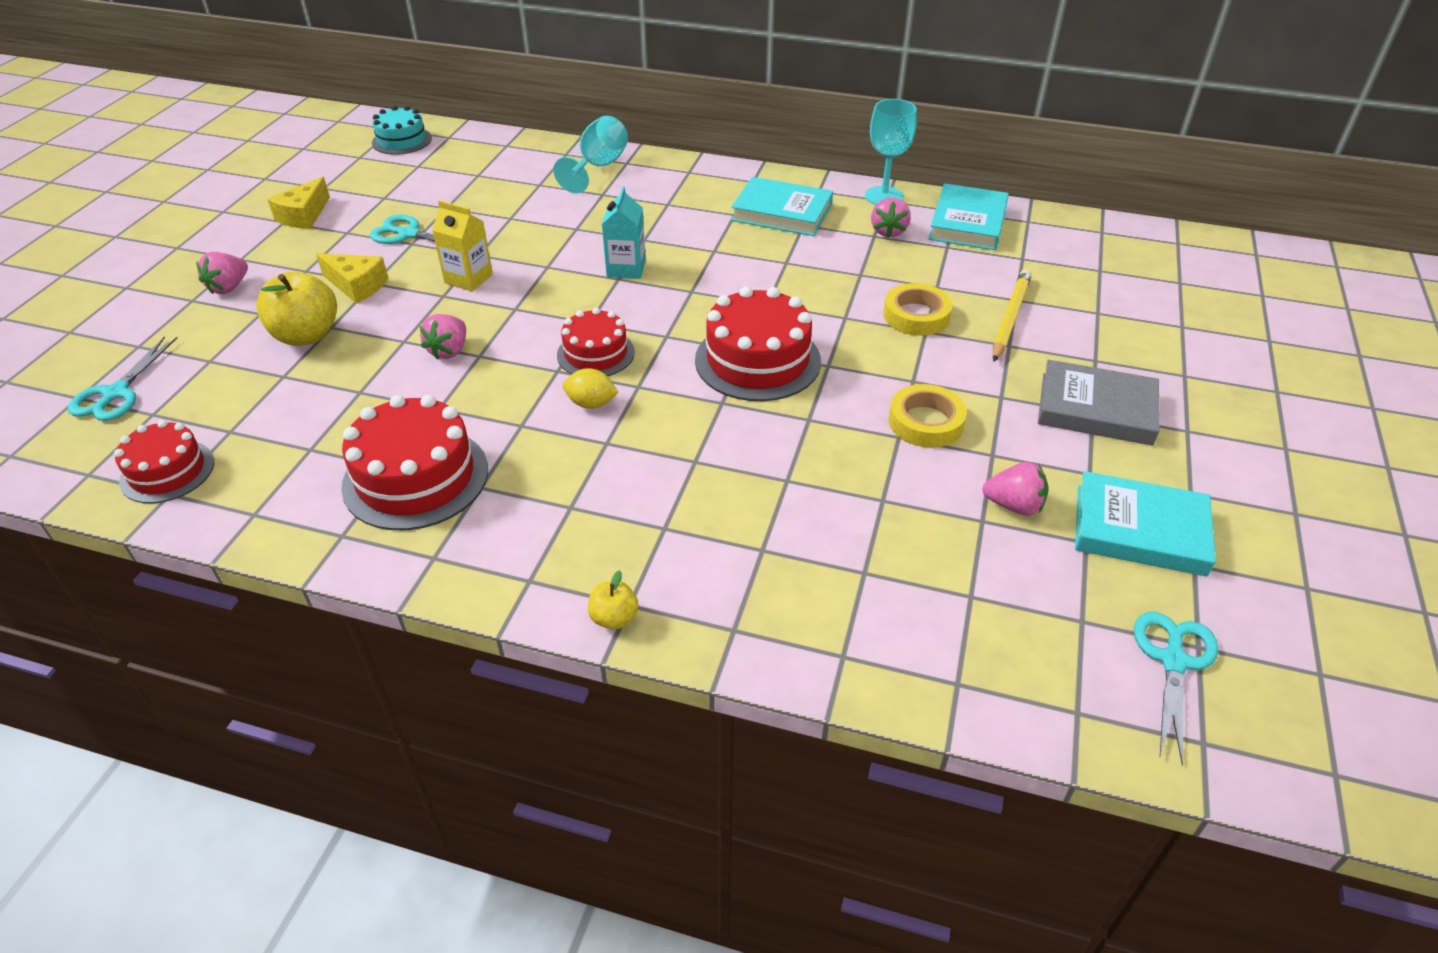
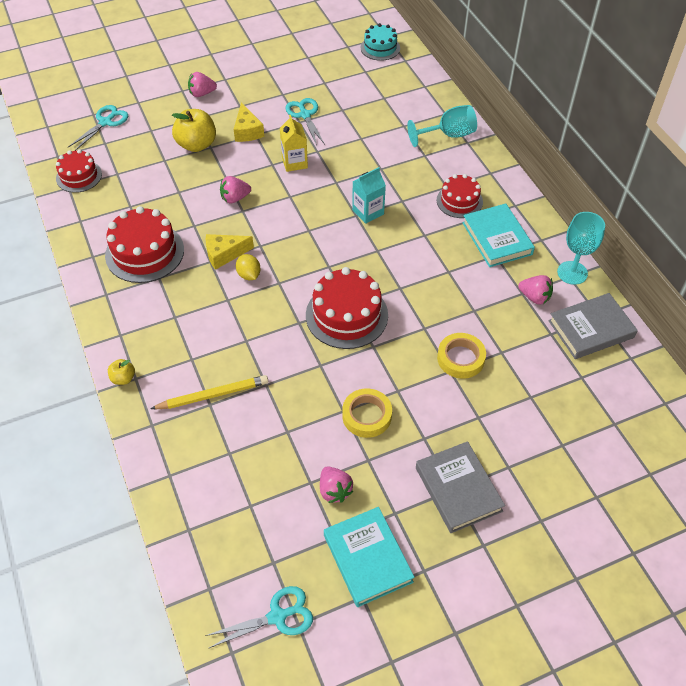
camera: 50 degrees right, 10 degrees up
turquoise scissors [68,336,178,421] -> turquoise scissors turned 150 degrees clockwise [68,105,128,151]
yellow cheese [267,177,330,229] -> yellow cheese moved to [206,234,254,270]
red cake [557,308,635,376] -> red cake moved to [437,174,483,218]
pink strawberry [871,197,911,238] -> pink strawberry turned 120 degrees counterclockwise [518,275,553,304]
turquoise book [929,183,1009,250] -> grey book [548,293,638,359]
yellow pencil [993,269,1032,362] -> yellow pencil moved to [150,375,268,409]

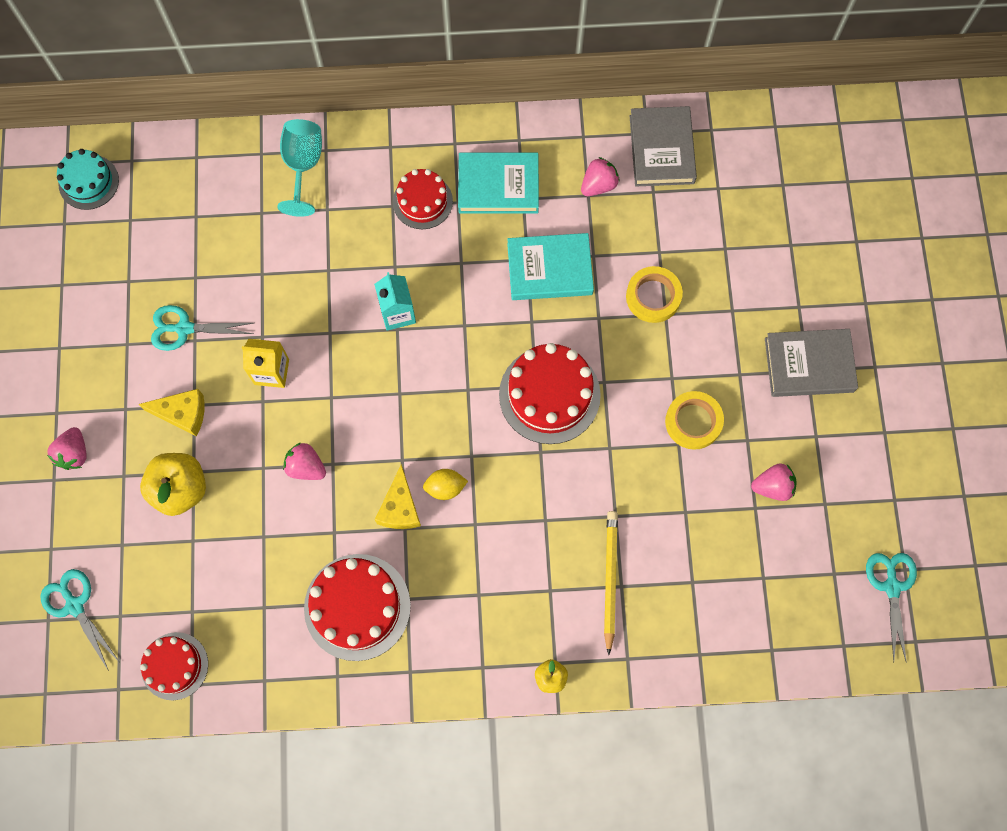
camera: 70 degrees left, 20 degrees up
pink strawberry [220,176,251,204] -> pink strawberry turned 120 degrees clockwise [283,443,326,480]
turquoise book [324,507,415,607] -> turquoise book moved to [507,233,594,300]
turquoise goblet [557,212,605,285] -> none

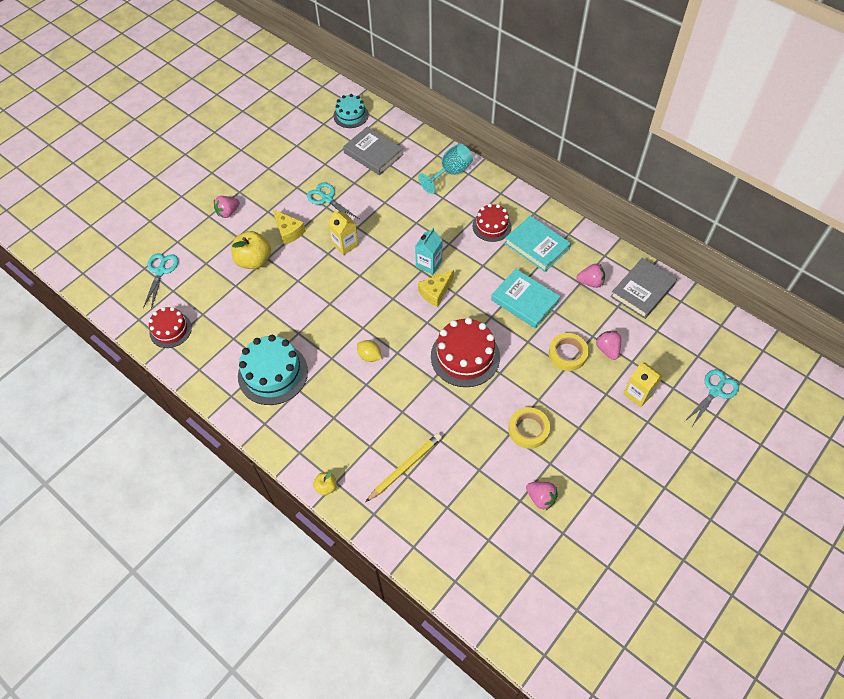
camera: 45 degrees right, 15 degrees down
pink strawberry [283,443,326,480] -> pink strawberry moved to [596,331,621,360]
red cake [304,554,411,661] -> turquoise cake [238,335,308,405]
yellow cheese [375,464,421,529] -> yellow cheese moved to [418,270,454,307]
grey book [765,329,858,397] -> grey book moved to [343,126,404,175]
turquoise scissors [866,553,917,663] -> turquoise scissors moved to [684,369,739,428]
none -> yellow carton [623,362,663,408]

